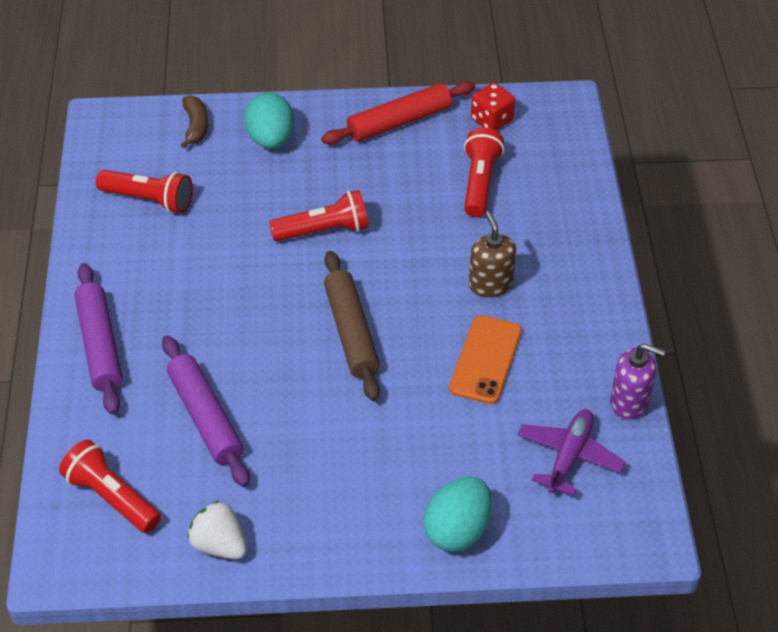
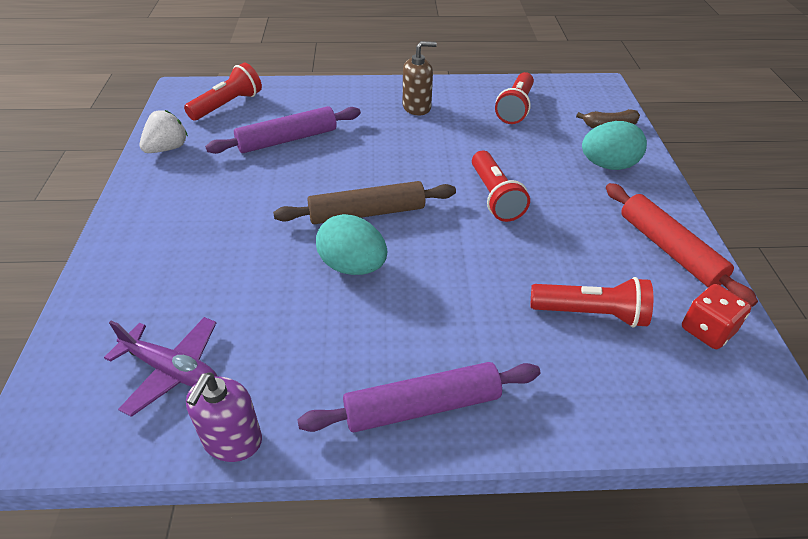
camera: 90 degrees right, 5 degrees down
purple rolling pin [75,263,123,415] -> purple rolling pin moved to [297,362,540,432]
turquoise egg [423,477,492,552] -> turquoise egg moved to [316,214,387,275]
orange phone [449,315,522,404] -> none
brown soap dispenser [469,211,516,298] -> brown soap dispenser moved to [403,41,437,115]

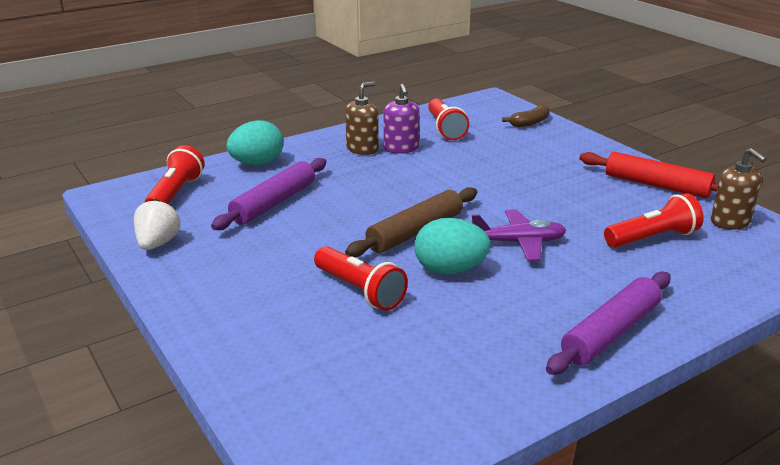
camera: 30 degrees left, 15 degrees down
purple plane [104,317,217,417] -> purple plane moved to [472,209,566,261]
purple soap dispenser [186,372,262,462] -> purple soap dispenser moved to [383,84,420,154]
red flashlight [472,151,530,222] -> red flashlight moved to [314,246,408,311]
turquoise egg [582,121,647,170] -> turquoise egg moved to [227,120,284,165]
red dice [682,284,751,349] -> brown soap dispenser [711,148,767,230]

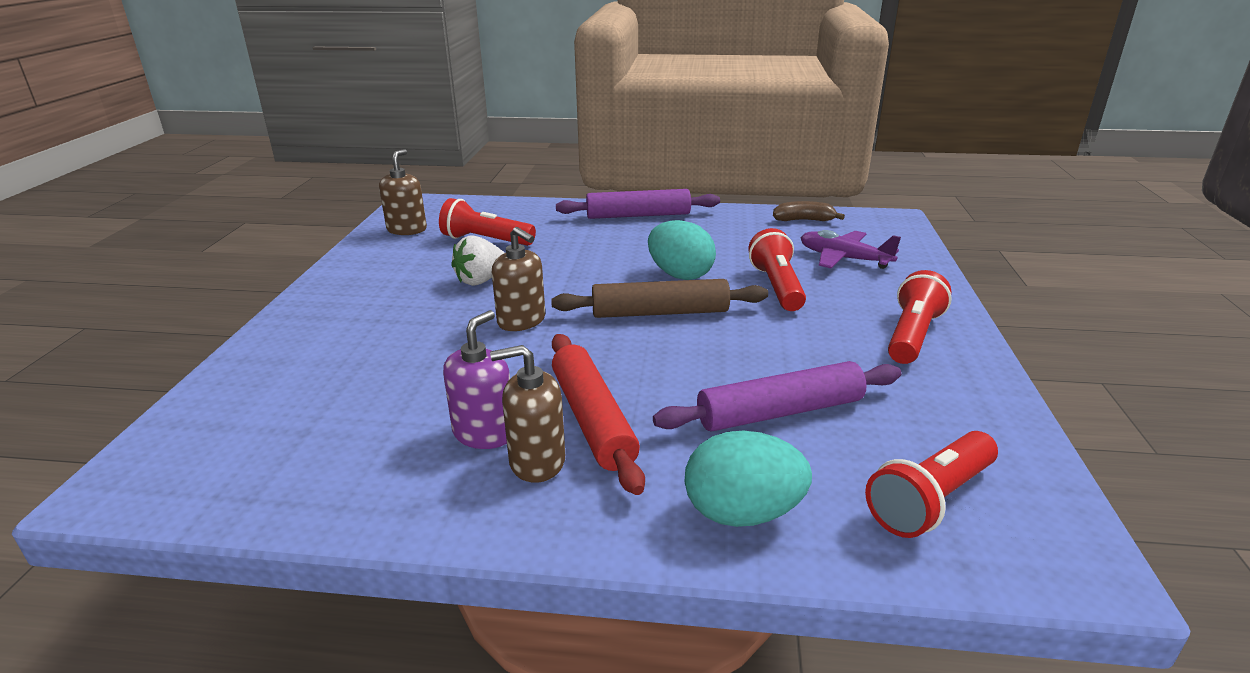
camera: 140 degrees left, 0 degrees up
white strawberry [134,199,181,250] -> white strawberry moved to [451,235,504,286]
red flashlight [428,98,469,140] -> red flashlight moved to [888,270,952,364]
purple plane [472,209,566,261] -> purple plane moved to [800,230,901,269]
brown banana [502,105,550,127] -> brown banana moved to [773,201,845,221]
red rolling pin [580,152,718,198] -> red rolling pin moved to [552,334,645,495]
none -> brown soap dispenser [492,227,545,331]

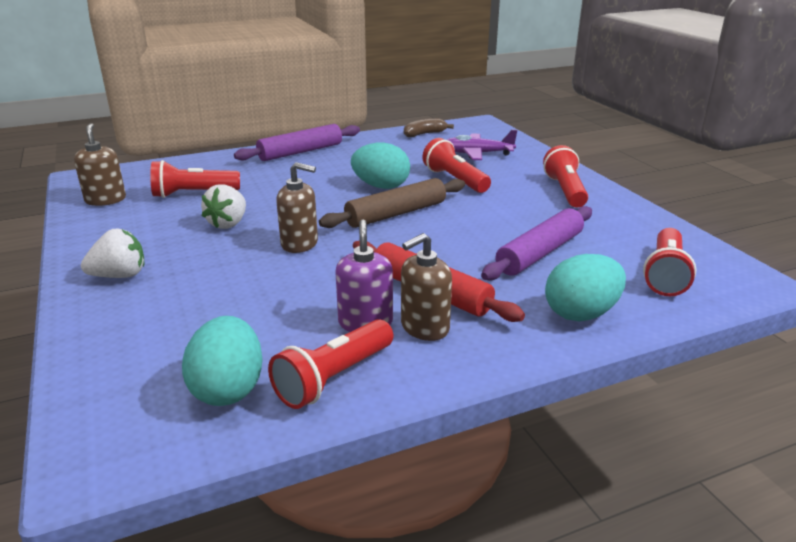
camera: 30 degrees left, 0 degrees up
none -> white strawberry [81,229,145,278]
none -> turquoise egg [182,316,263,406]
none -> red flashlight [268,319,393,409]

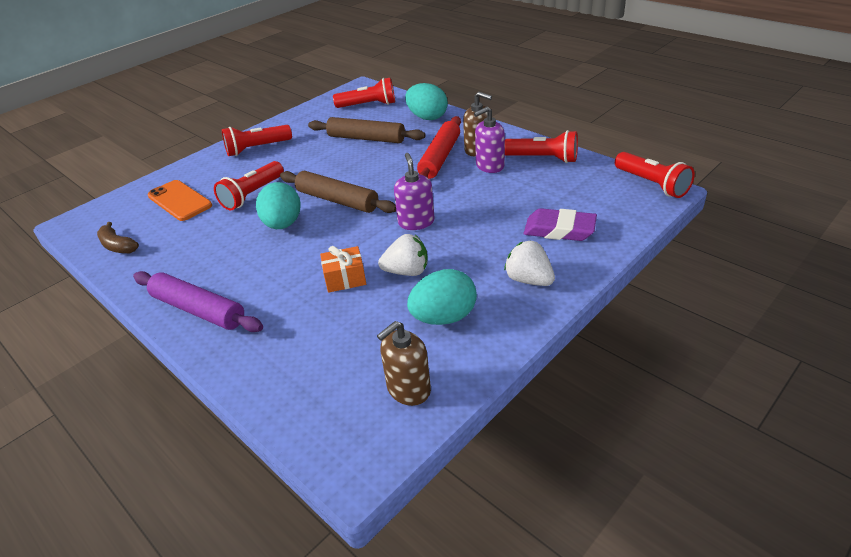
camera: 110 degrees left, 10 degrees up
red flashlight [150,160,240,198] -> red flashlight moved to [615,152,695,198]
turquoise egg [182,316,263,406] -> turquoise egg moved to [407,269,477,325]
brown soap dispenser [276,162,318,253] -> purple soap dispenser [394,153,435,230]
purple plane [447,130,517,160] -> orange phone [147,180,212,221]
purple rolling pin [481,206,592,281] -> brown rolling pin [308,117,426,143]
none -> orange gift [320,246,366,293]
none -> purple eraser [524,208,597,241]

